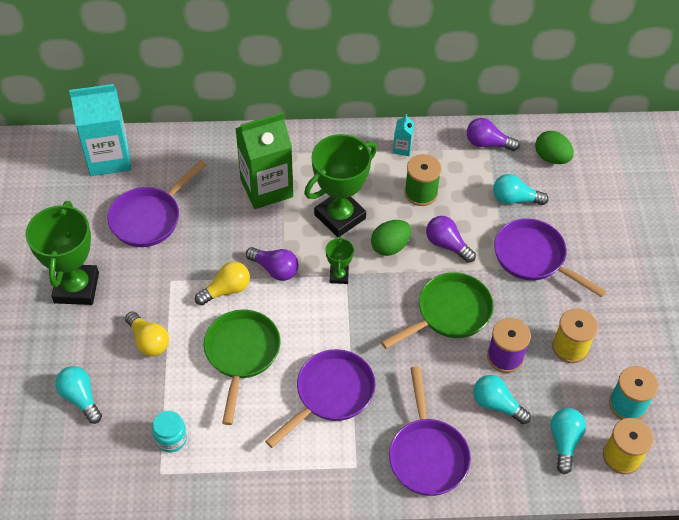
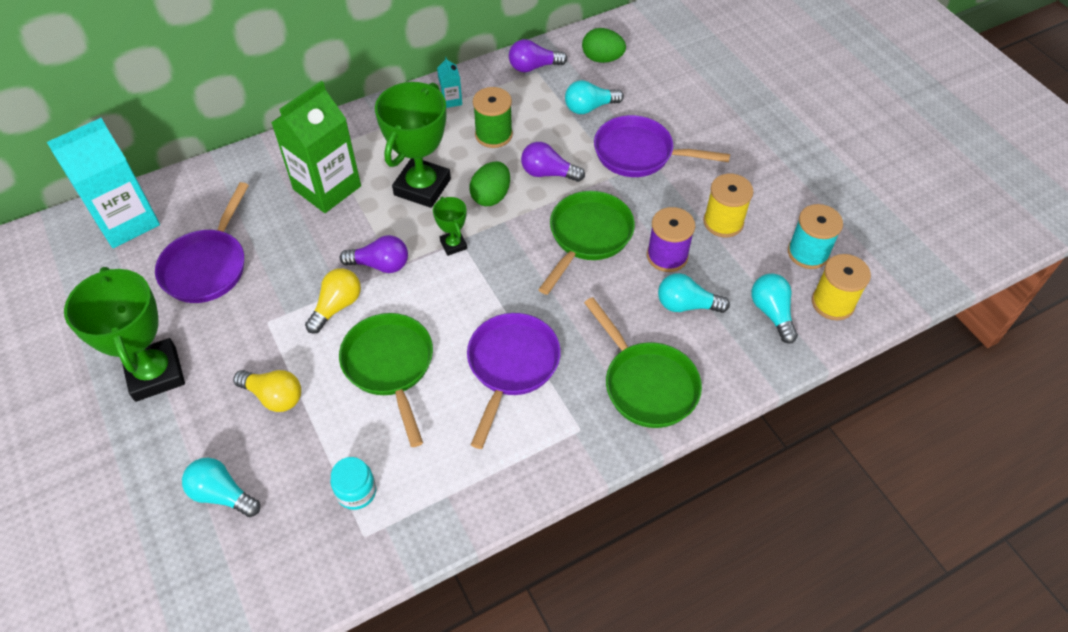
camera: 25 degrees left, 0 degrees up
purple pan [389,366,471,496] -> green pan [584,297,702,428]

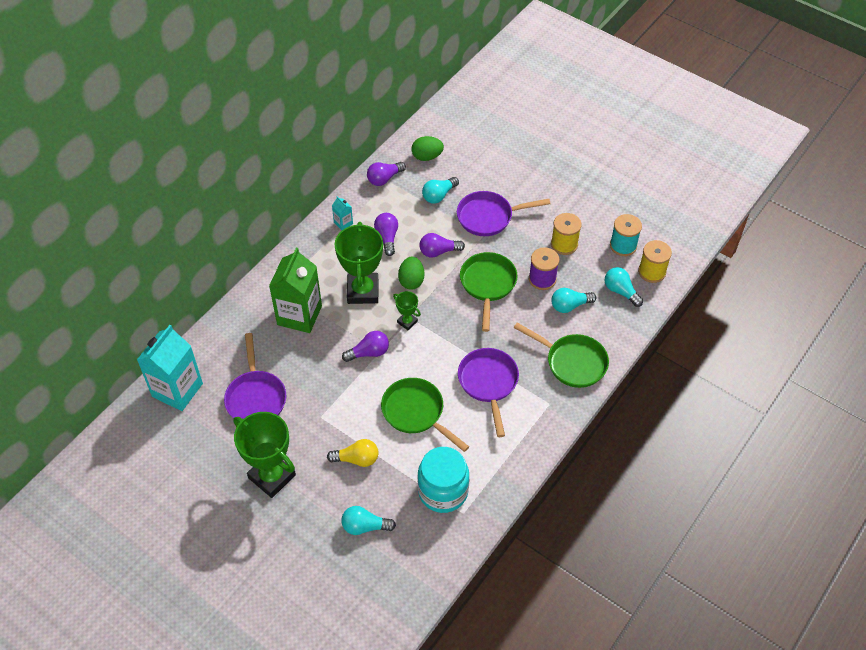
camera: 25 degrees left, 0 degrees up
yellow light bulb [305,268,361,334] -> none
turquoise jar [330,457,376,510] -> turquoise jar [417,447,469,513], size x1.94
green spool [473,87,513,148] -> purple light bulb [374,213,398,256]

